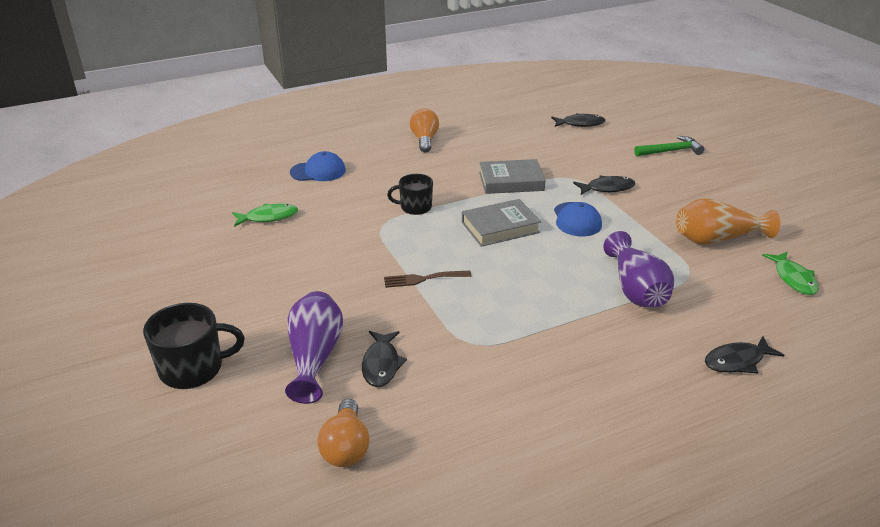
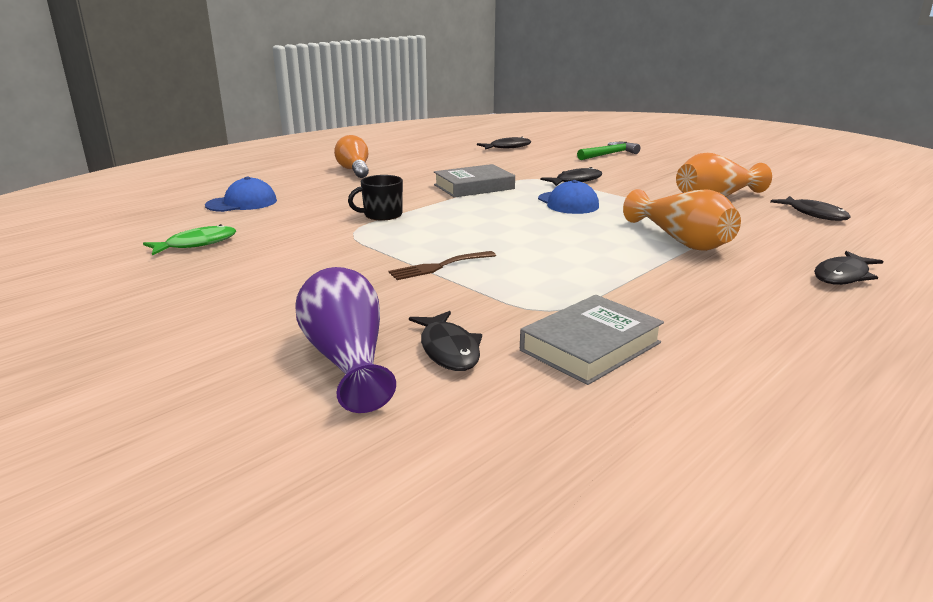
camera: 20 degrees left, 10 degrees down
black mug [143,303,244,389] -> none
orange light bulb [317,399,370,467] -> none
grey book [462,199,541,247] -> grey book moved to [520,295,664,385]
purple vase [603,231,674,307] -> orange vase [623,189,741,251]
green fish [762,252,818,295] -> black fish [770,196,851,221]

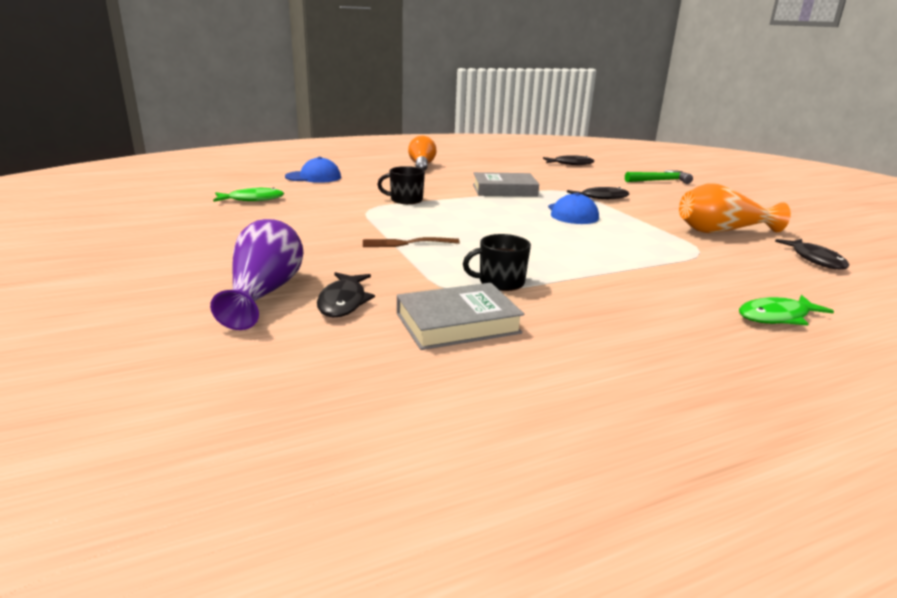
camera: 20 degrees right, 0 degrees up
orange vase [623,189,741,251] -> none
black fish [814,251,883,285] -> green fish [739,295,834,325]
none -> black mug [463,234,531,291]

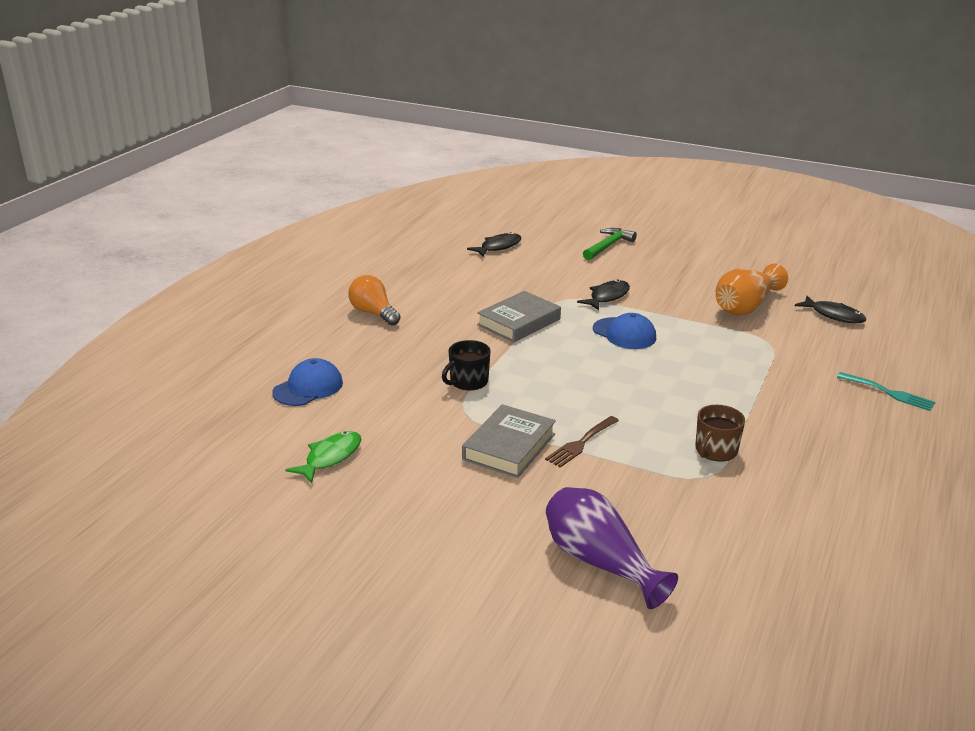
camera: 40 degrees left, 5 degrees up
black fish [317,272,375,317] -> none
grey book [397,283,524,350] -> grey book moved to [462,404,556,478]
black mug [463,234,531,291] -> brown mug [695,405,745,462]
green fish [739,295,834,325] -> turquoise fork [837,372,936,411]

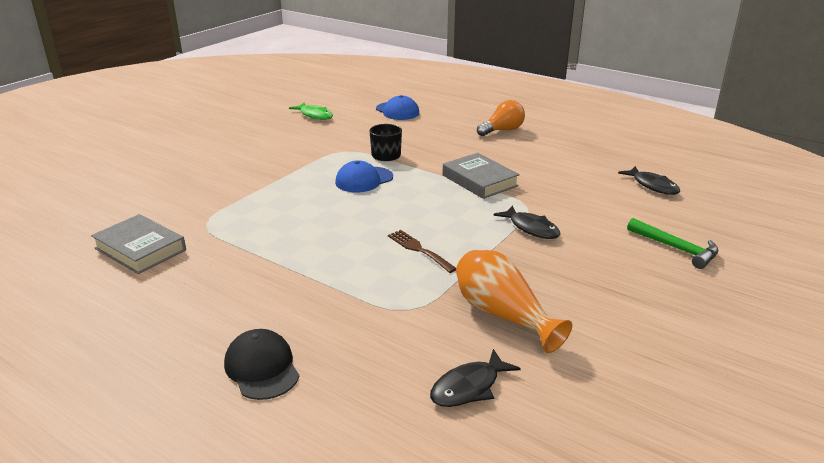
camera: 100 degrees right, 0 degrees up
grey book [462,404,556,478] -> grey book moved to [91,214,186,274]
brown fork [545,416,619,468] -> brown fork moved to [388,230,456,273]
purple vase [546,487,678,609] -> none
blue cap [593,313,656,349] -> blue cap moved to [335,160,393,192]
brown mug [695,405,745,462] -> none
turquoise fork [837,372,936,411] -> black cap [224,329,299,400]

